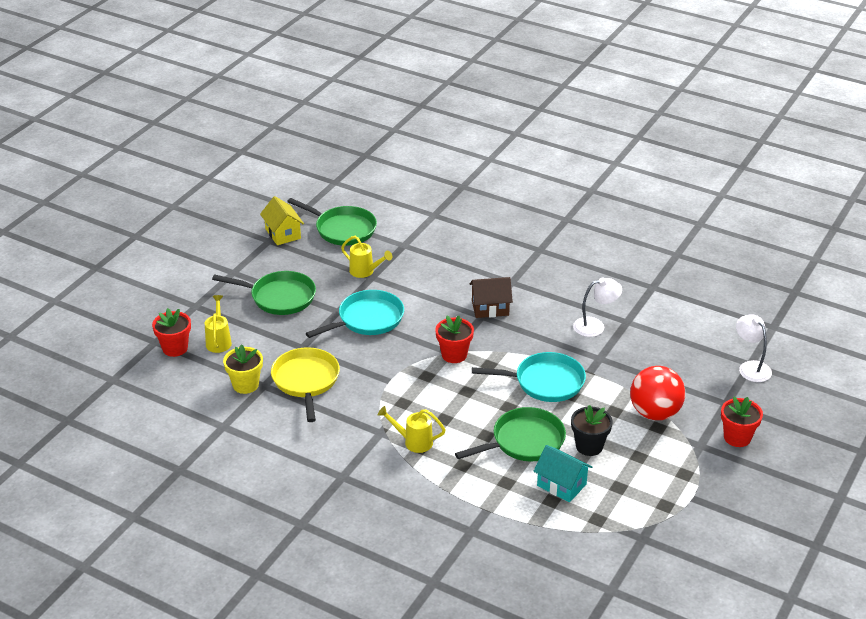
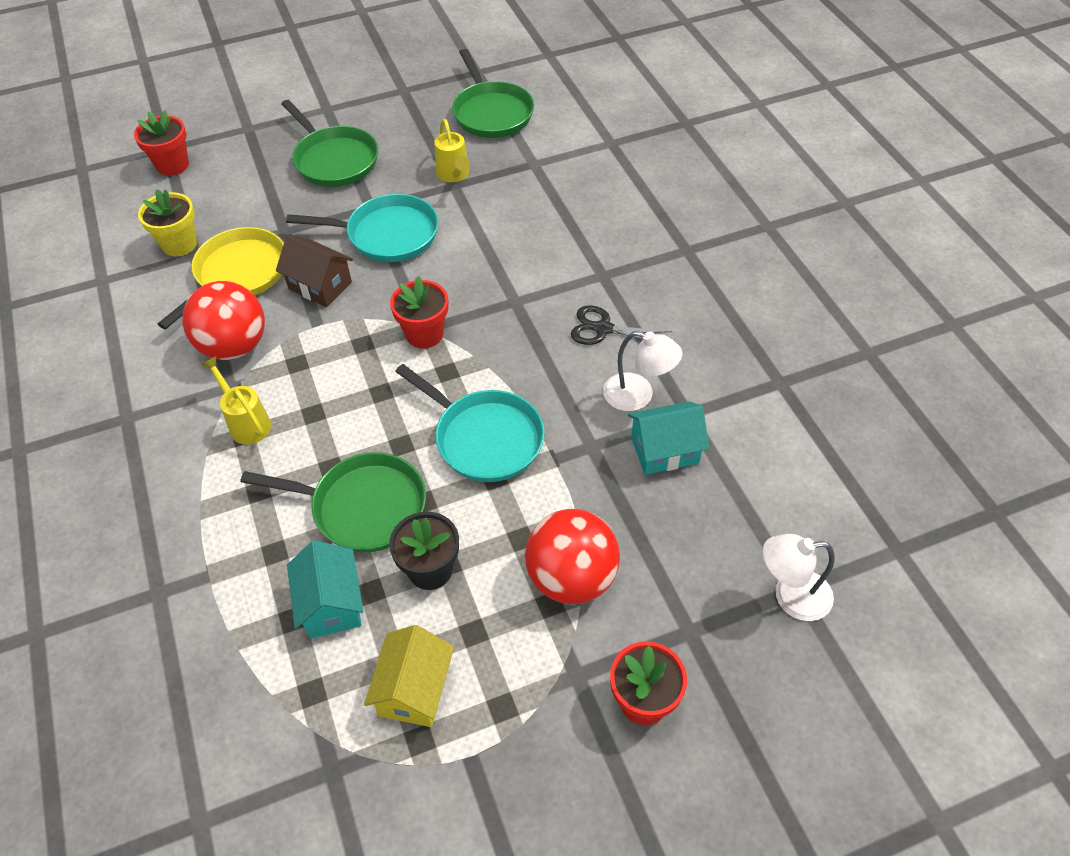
camera: 40 degrees right, 15 degrees up
yellow watering can [205,295,232,353] -> none
yellow house [260,196,304,245] -> yellow house moved to [364,625,454,727]
brown house [470,277,513,318] -> brown house moved to [276,235,353,307]
white lamp [736,314,772,382] -> white lamp turned 105 degrees counterclockwise [763,534,835,621]
none -> red ball [182,281,265,360]
none -> black scissors [571,305,672,345]
none -> turquoise house [628,401,709,475]

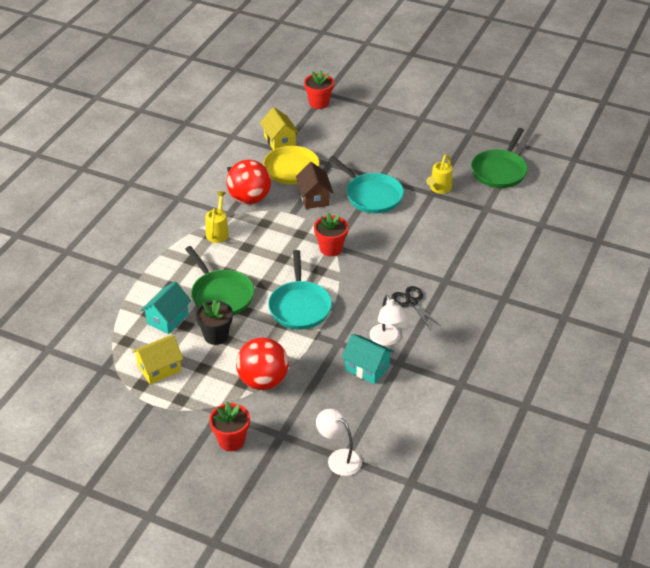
camera: 45 degrees right, 10 degrees down
yellow flower pot [138,189,197,256] -> yellow house [260,107,299,150]
green pan [281,100,378,187] -> none

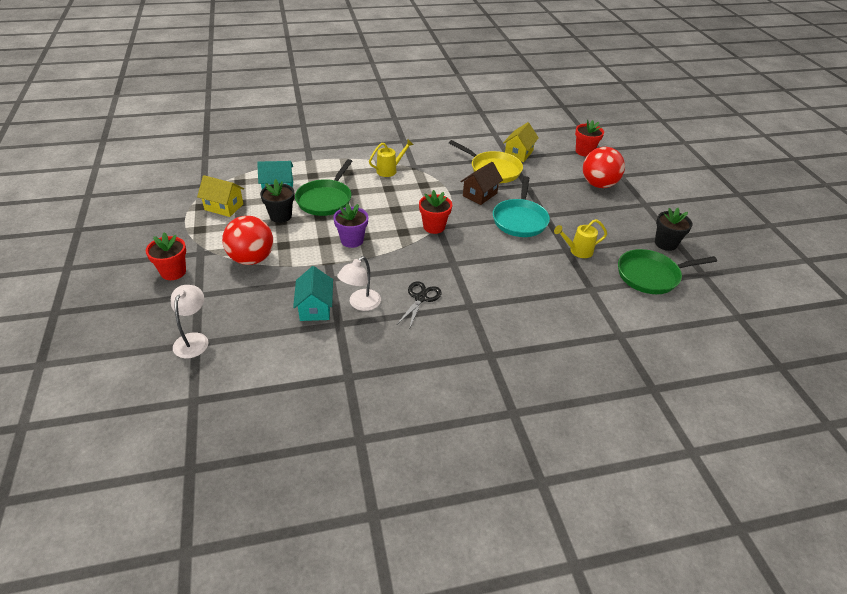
camera: 50 degrees right, 0 degrees up
red ball [226,160,271,204] -> red ball moved to [583,147,625,188]
turquoise pan [268,250,332,330] -> purple flower pot [333,203,368,248]
none -> black flower pot [655,208,693,251]

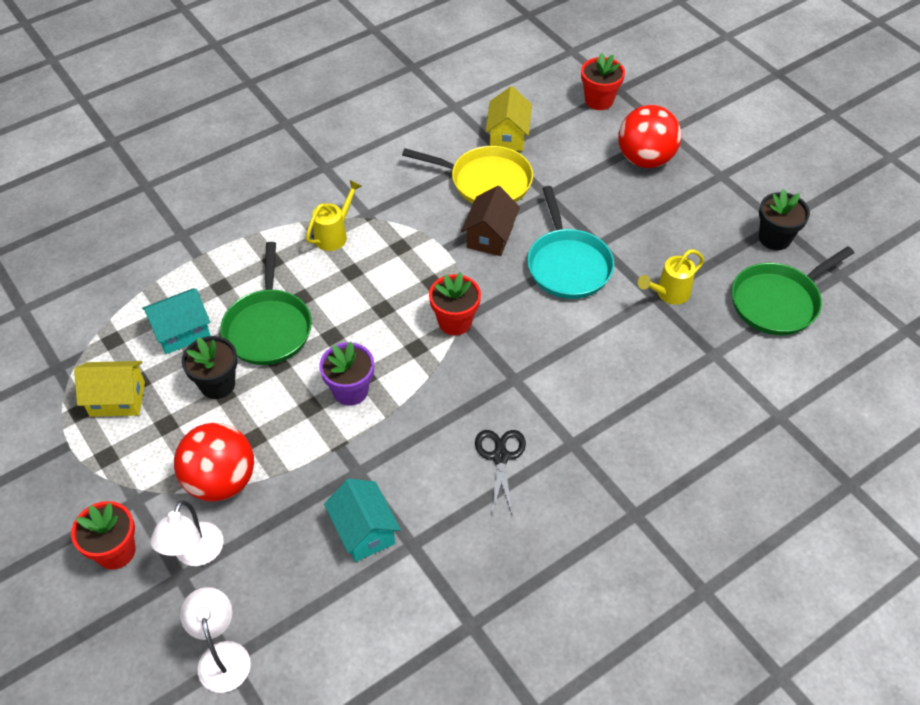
camera: 20 degrees left, 10 degrees up
white lamp [337,256,381,311] -> white lamp moved to [150,500,223,566]

